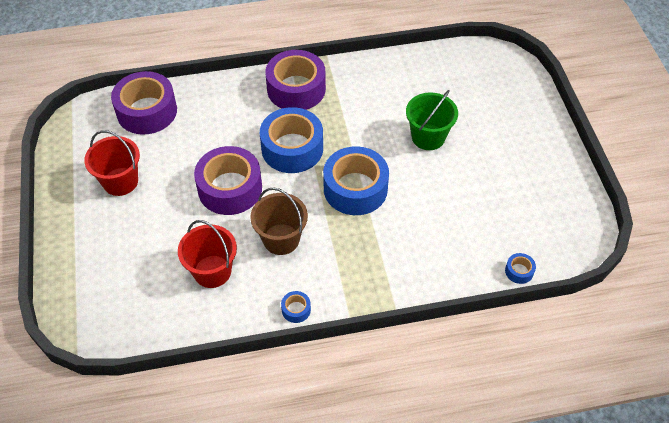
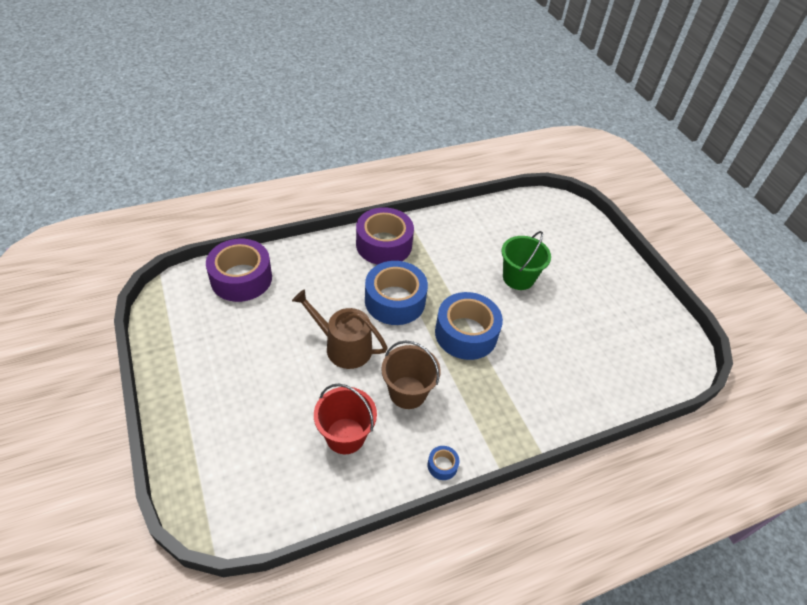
camera: 15 degrees left, 5 degrees down
red bucket [84,130,140,196] -> none
purple tape [194,146,262,215] -> brown watering can [292,289,388,369]
blue tape [505,253,536,284] -> none

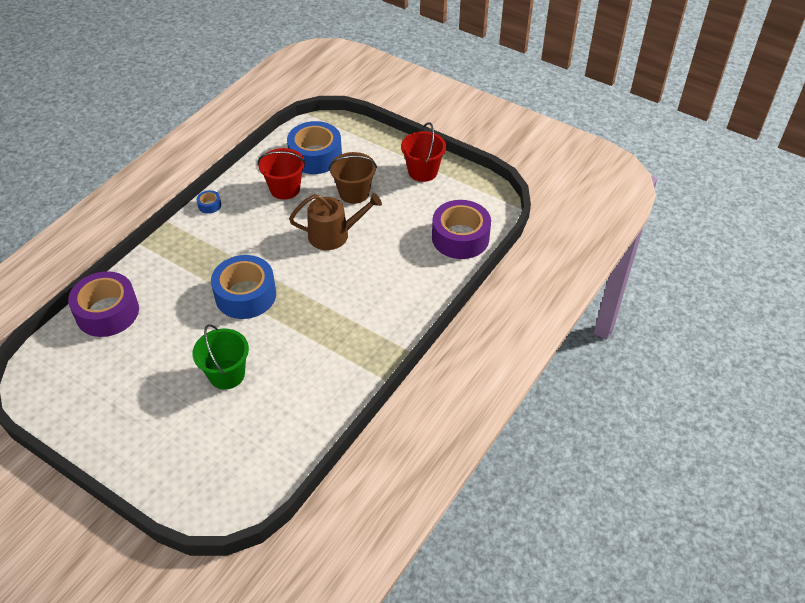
camera: 150 degrees right, 0 degrees up
purple tape [356,207,414,265] -> purple tape moved to [68,271,139,337]
blue tape [365,261,428,325] -> blue tape moved to [287,121,342,174]
brown bucket [381,340,441,409] -> brown bucket moved to [329,152,377,204]
none -> red bucket [401,123,446,182]

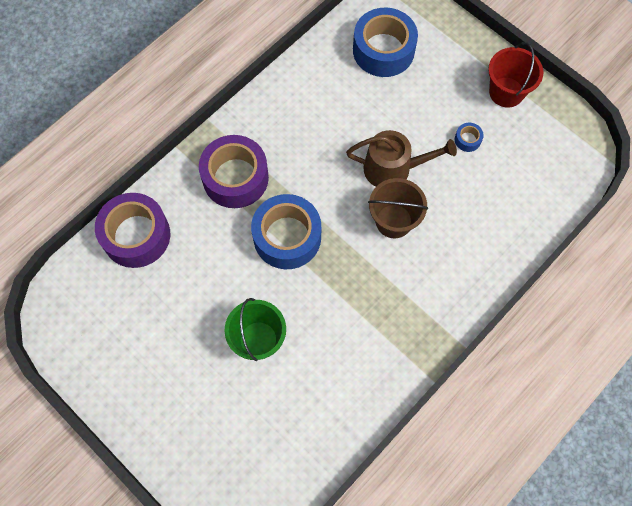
camera: 10 degrees right, 20 degrees up
blue tape [196,190,221,214] -> blue tape moved to [455,122,484,152]
red bucket [258,148,306,200] -> none
brown bucket [329,152,377,204] -> brown bucket moved to [368,178,428,238]
purple tape [432,200,491,259] -> purple tape moved to [199,135,269,208]

